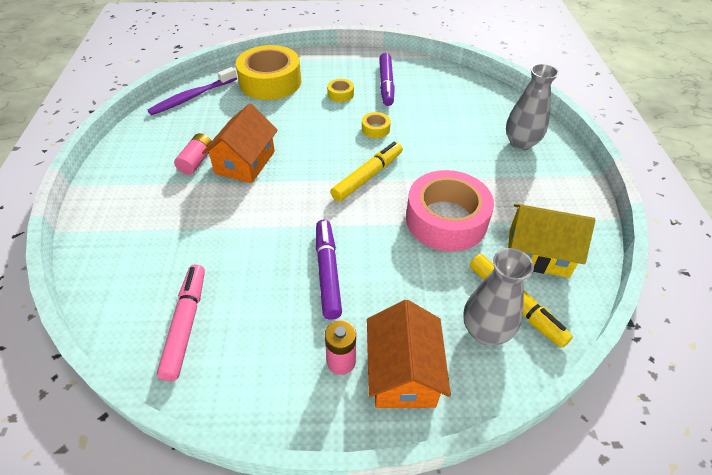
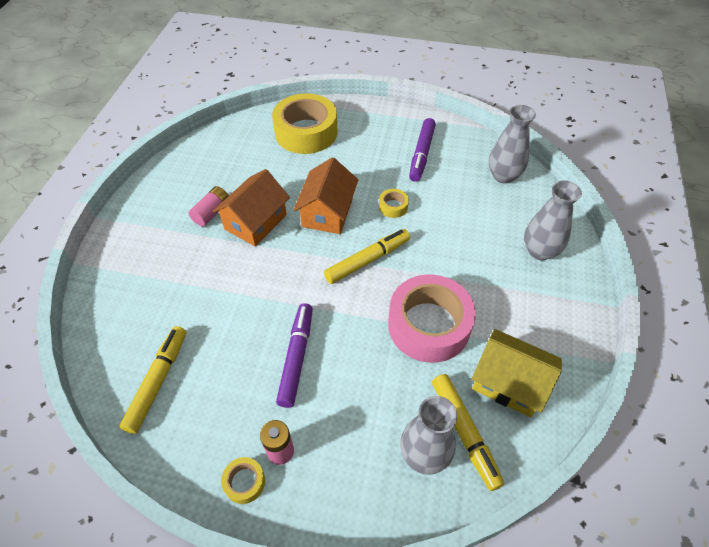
camera: 15 degrees right, 5 degrees up
purple toothbrush [148,67,237,115] -> none
pink marker [157,264,205,381] -> yellow marker [119,326,186,434]
yellow tape [327,79,354,102] -> yellow tape moved to [221,457,265,504]
orange house [367,300,451,408] -> orange house moved to [293,157,358,234]
none -> grey vase [489,105,536,184]

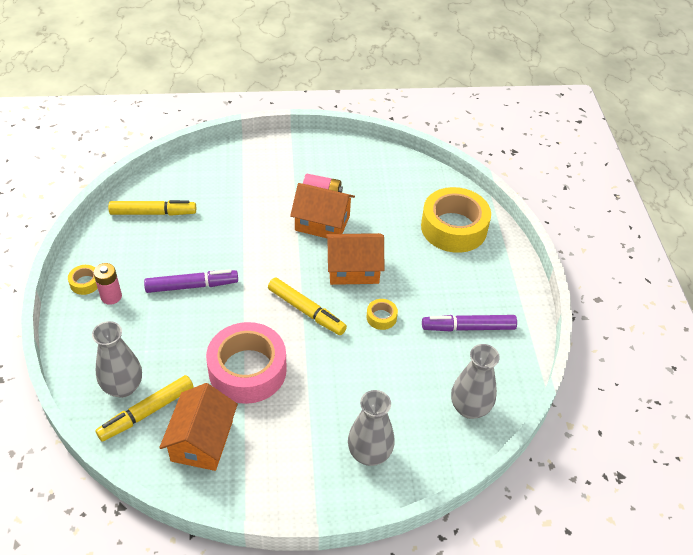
camera: 70 degrees right, 5 degrees down
yellow house [472,329,562,417] -> orange house [159,383,238,471]

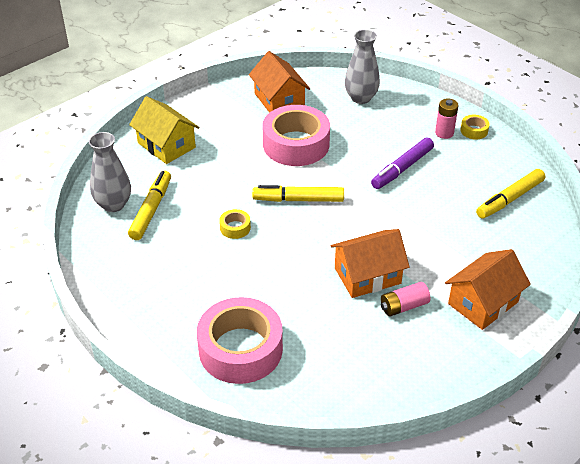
camera: 145 degrees right, 5 degrees down
yellow marker [95,375,194,442] -> yellow marker moved to [128,171,171,240]
orange house [326,233,384,285] -> orange house moved to [445,249,531,330]
grey vase [348,390,395,466] -> yellow house [129,96,199,164]
yellow tape [421,187,491,253] -> pink tape [197,297,283,384]
purple marker [422,315,517,332] -> none

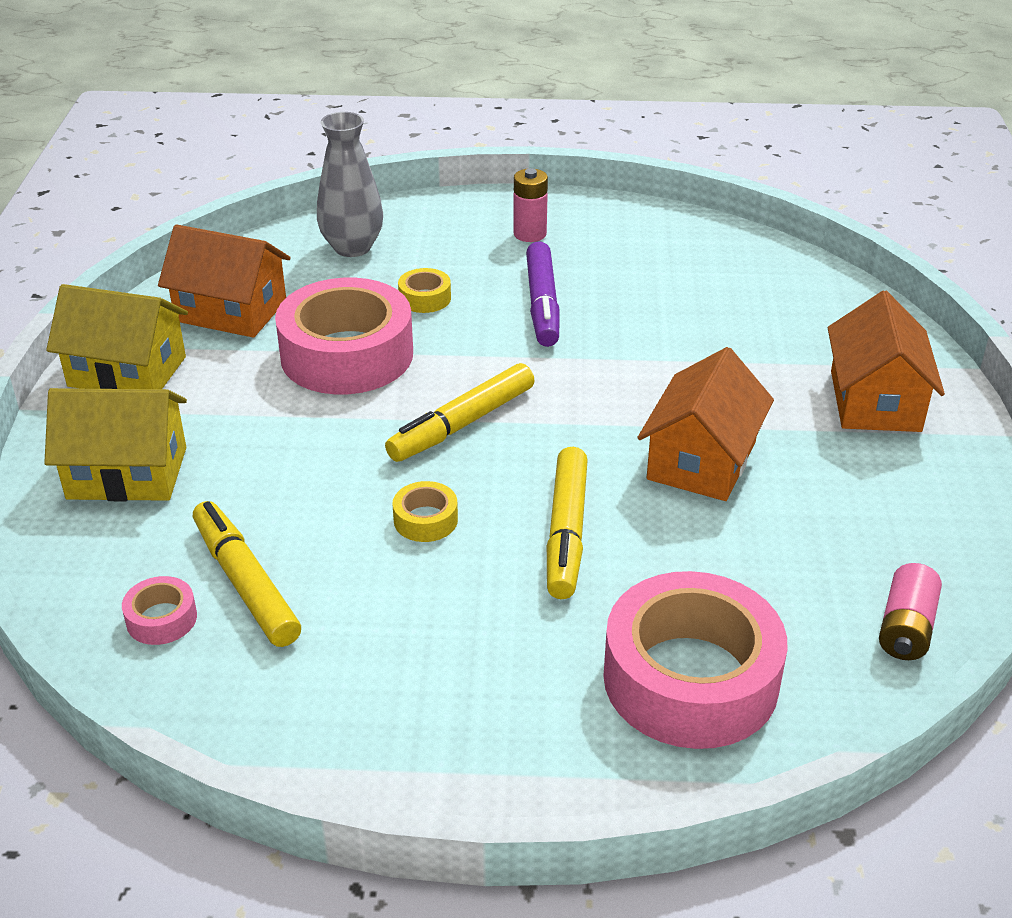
camera: 45 degrees left, 5 degrees down
grey vase [88,132,131,212] -> pink tape [122,576,197,645]
pink battery [381,282,430,317] -> pink battery moved to [879,563,942,660]
yellow tape [460,115,490,140] -> yellow tape moved to [398,268,451,313]
yellow marker [476,169,545,219] -> yellow marker moved to [547,447,588,599]
none -> yellow house [46,284,188,389]

